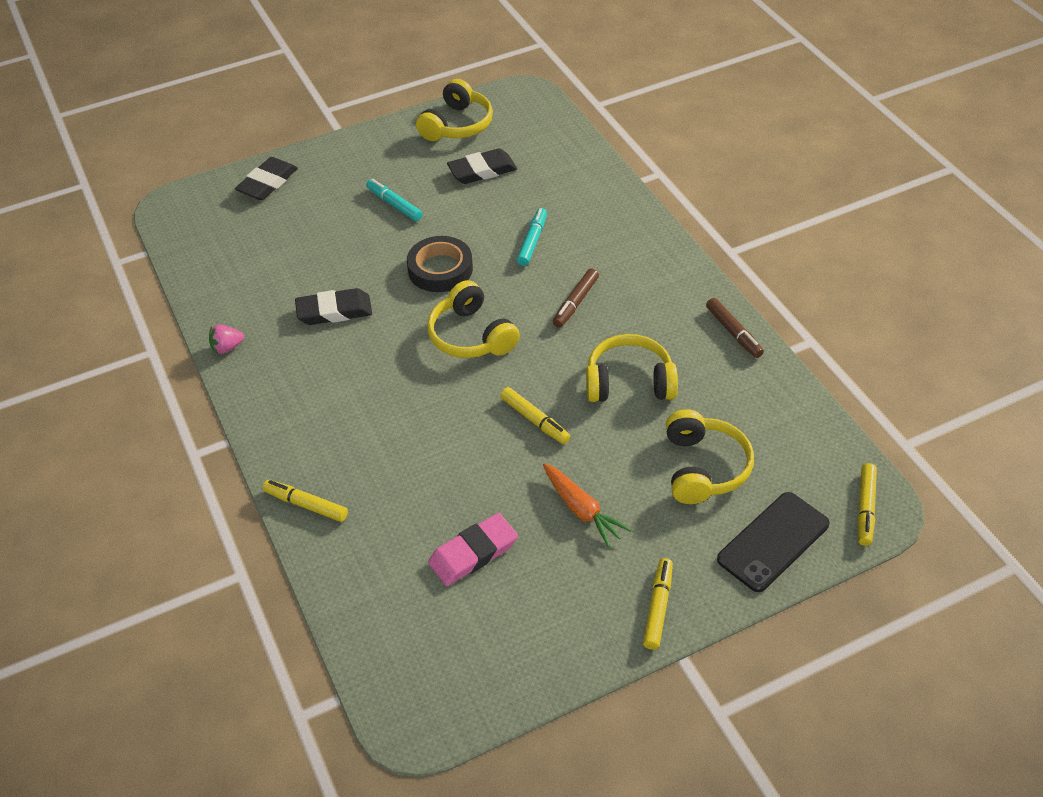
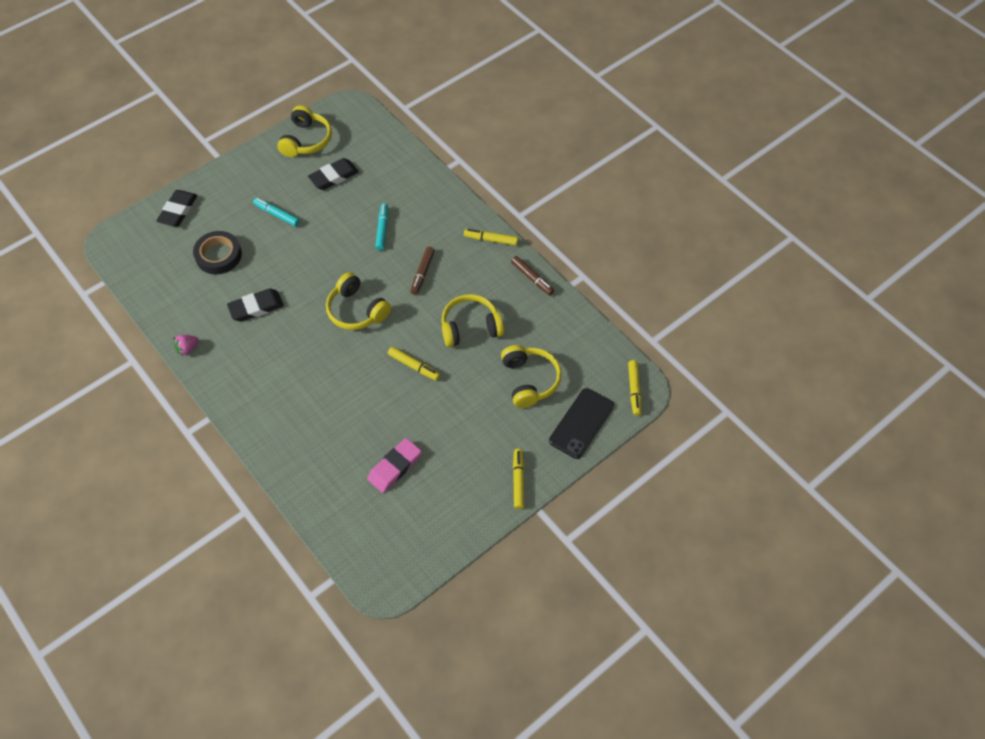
camera: 15 degrees left, 10 degrees up
yellow marker [263,480,348,522] -> yellow marker moved to [464,229,518,246]
black tape [407,236,473,292] -> black tape moved to [193,231,242,274]
orange carrot [543,463,631,548] -> none

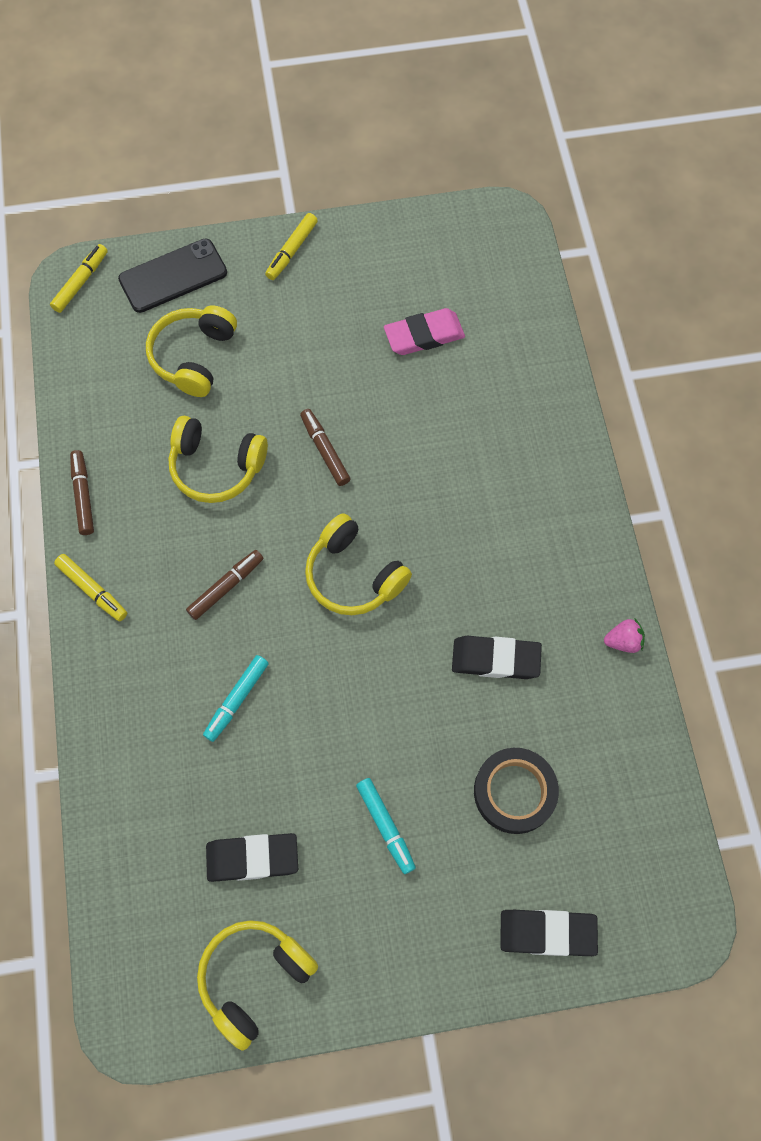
camera: 150 degrees left, 10 degrees up
black eraser [156,190,197,227] -> black eraser turned 45 degrees clockwise [500,910,598,956]
yellow headphones [326,272,391,330] -> yellow headphones turned 150 degrees clockwise [305,513,412,615]
yellow marker [388,347,440,381] -> brown marker [300,409,350,486]

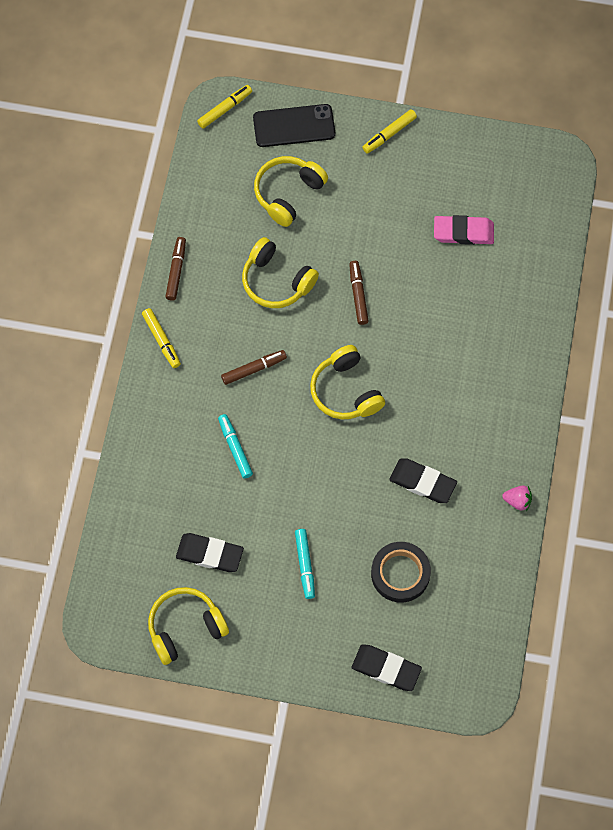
camera: 20 degrees right, 0 degrees up
turquoise marker [203,655,269,742] -> turquoise marker turned 105 degrees clockwise [218,414,253,479]

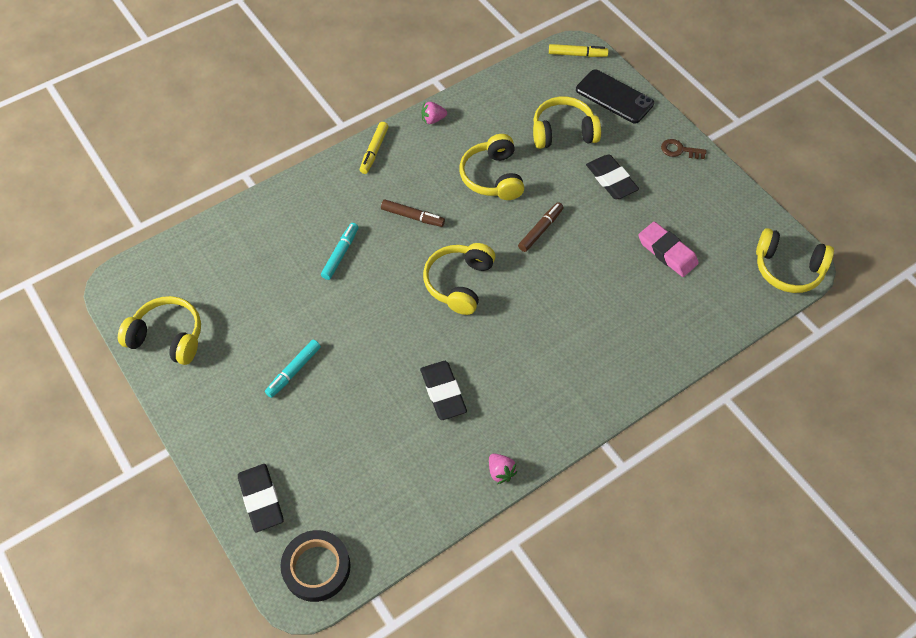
camera: 45 degrees right, 10 degrees down
brown marker [165,237,186,301] -> pink strawberry [421,102,447,124]
black eraser [176,533,244,572] -> black eraser moved to [586,155,639,199]
yellow marker [362,109,417,153] -> brown key [661,139,707,159]
black tape [371,542,431,602] -> black tape moved to [280,530,350,602]
none -> yellow headphones [756,228,834,293]

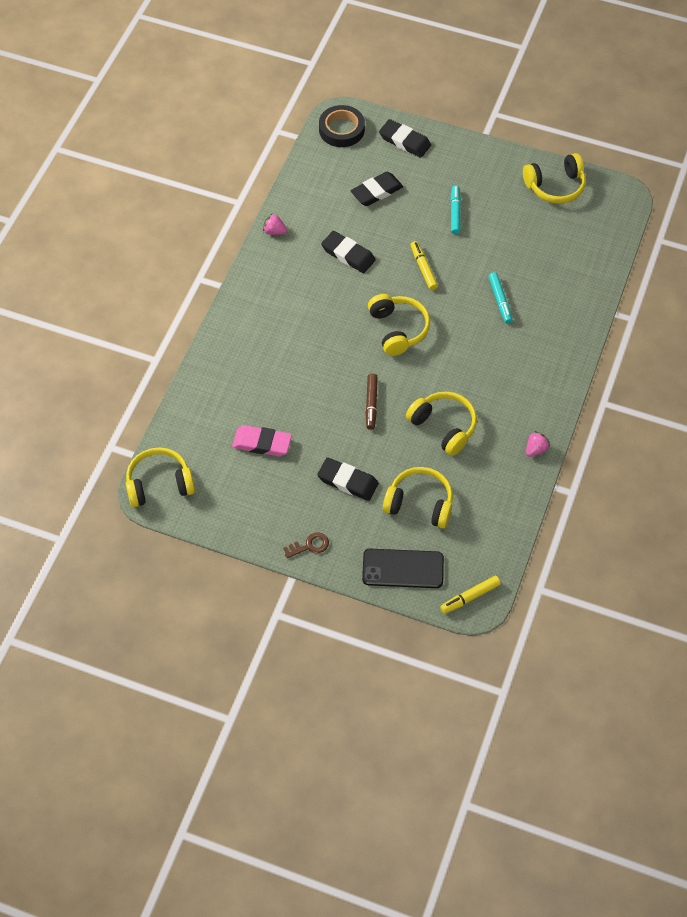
camera: 145 degrees right, 0 degrees up
yellow marker [360,122,389,174] -> yellow marker moved to [411,241,438,290]
brown marker [381,199,445,227] -> none
yellow headphones [533,96,601,149] -> yellow headphones turned 120 degrees counterclockwise [383,467,453,528]
none -> black eraser [350,172,403,206]

